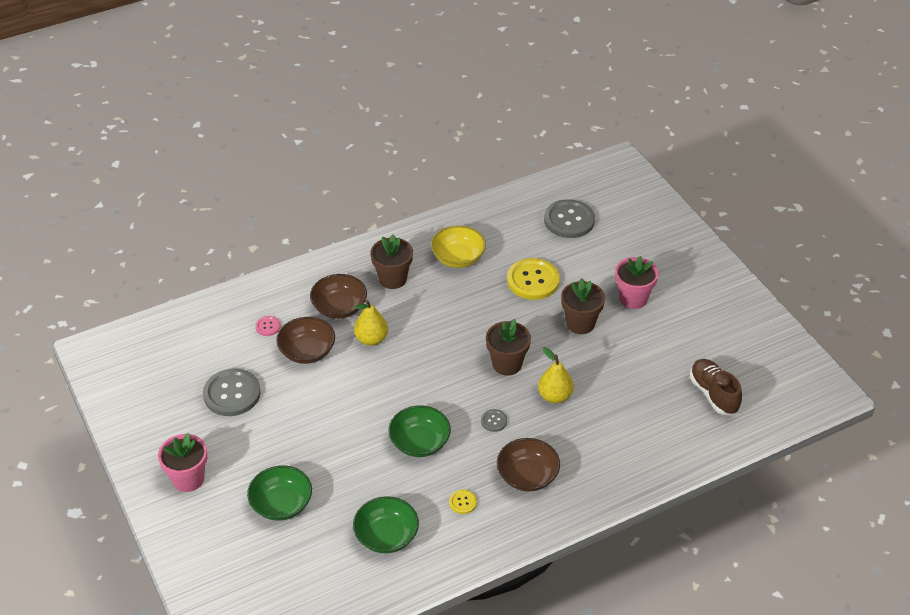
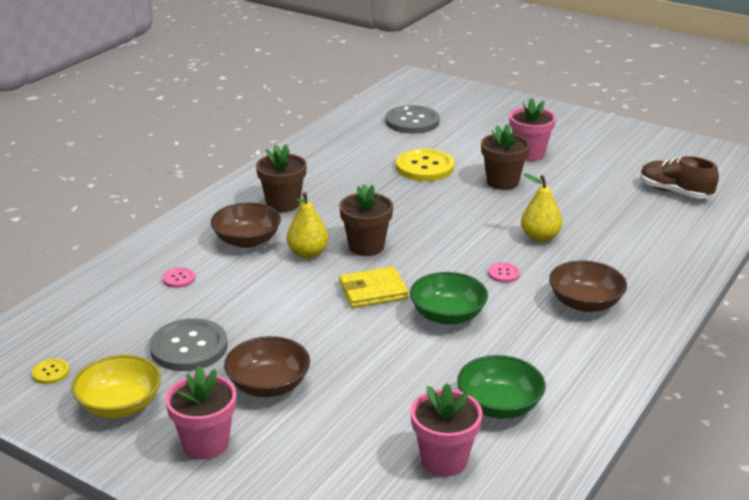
camera: 30 degrees left, 15 degrees down
green bowl [247,465,312,521] -> none
brown bowl [276,317,335,364] -> brown bowl moved to [224,336,310,397]
yellow bowl [431,225,486,268] -> yellow bowl moved to [71,355,161,418]
yellow button [449,490,477,514] -> yellow button moved to [32,358,70,384]
grey button [481,409,507,432] -> pink button [488,263,520,283]
brown flower pot [486,319,531,376] -> brown flower pot moved to [339,184,393,256]
none -> yellow wallet [339,267,409,308]
none -> pink flower pot [411,383,482,476]

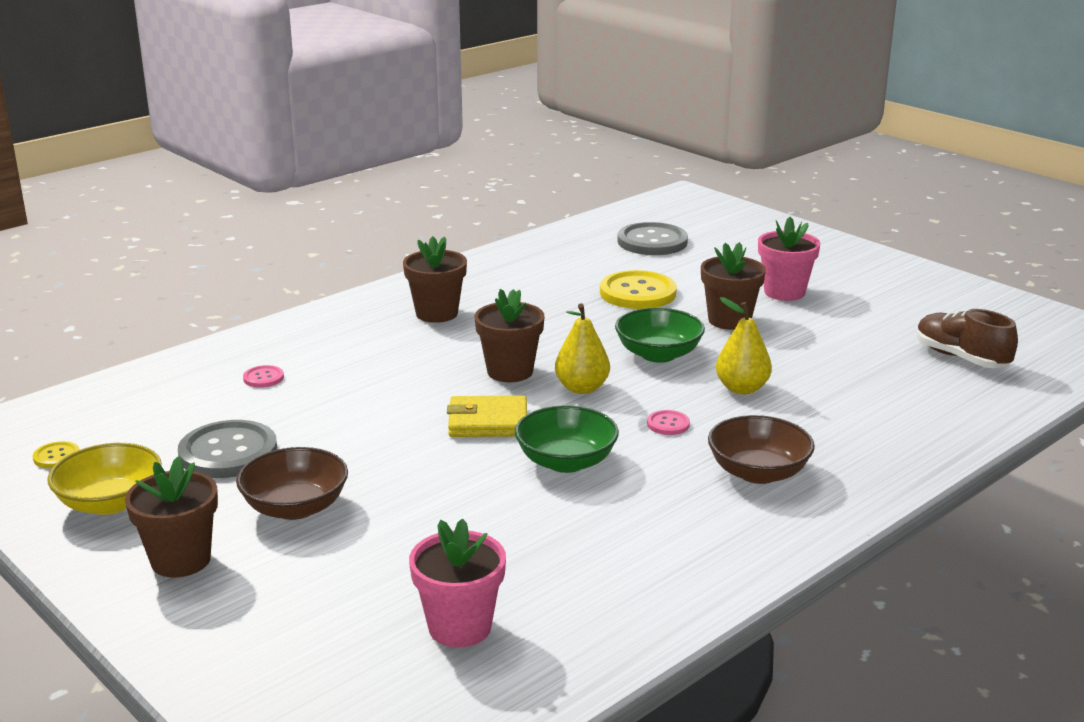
camera: 15 degrees right, 5 degrees down
pink flower pot [165,366,236,459] -> brown flower pot [125,456,218,578]
brown bowl [211,202,281,248] -> none
yellow pear [287,192,329,259] -> yellow pear moved to [555,303,610,394]
green bowl [457,355,545,419] -> green bowl moved to [615,308,705,363]

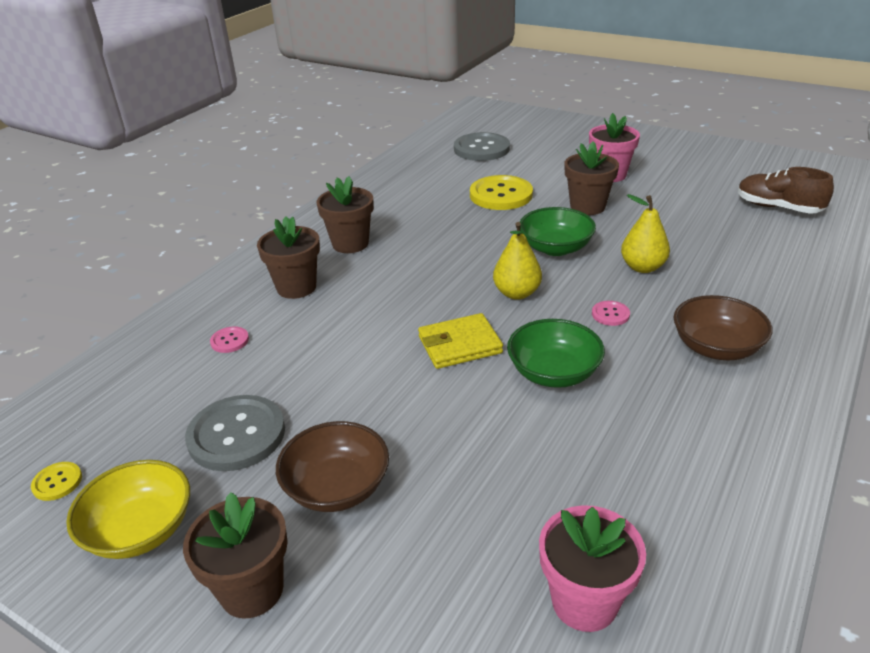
camera: 15 degrees left, 10 degrees up
brown flower pot [475,289,544,382] -> brown flower pot moved to [257,217,320,299]

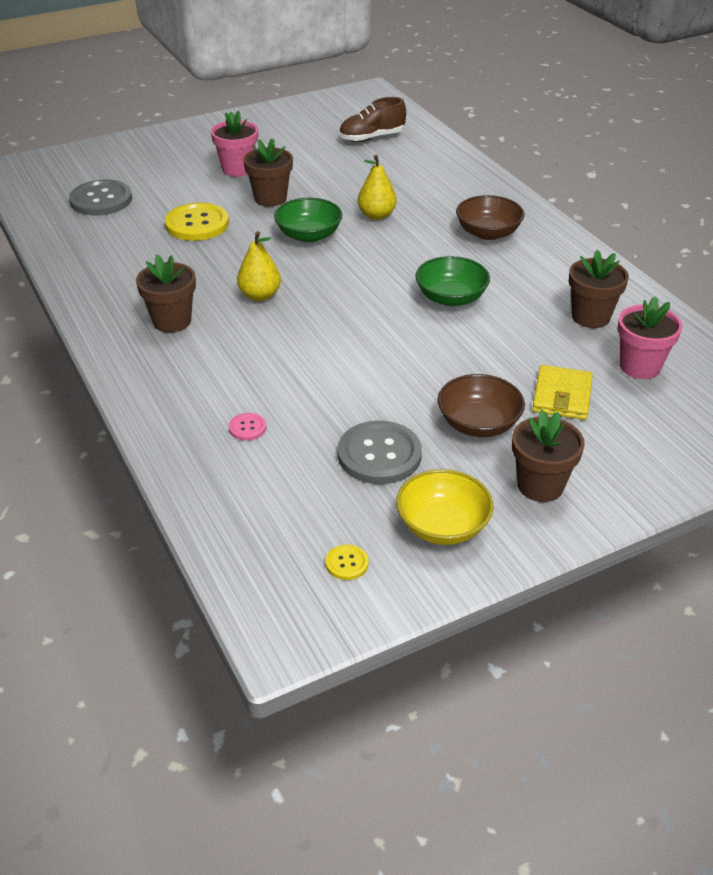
camera: 60 degrees left, 5 degrees up
brown flower pot [257,217,320,299] -> brown flower pot moved to [569,250,629,328]
yellow wallet [418,313,503,369] -> yellow wallet moved to [532,365,593,420]
yellow pear [493,222,542,300] -> yellow pear moved to [237,231,281,301]
pink button [592,301,630,326] -> none

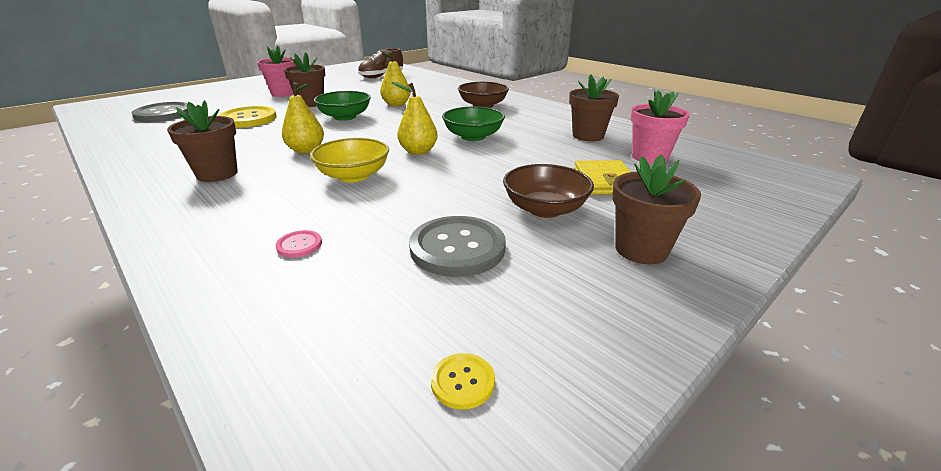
camera: 15 degrees left, 10 degrees down
yellow bowl [396,469,493,545] -> yellow bowl moved to [310,138,389,182]
none -> yellow pear [392,82,438,155]

